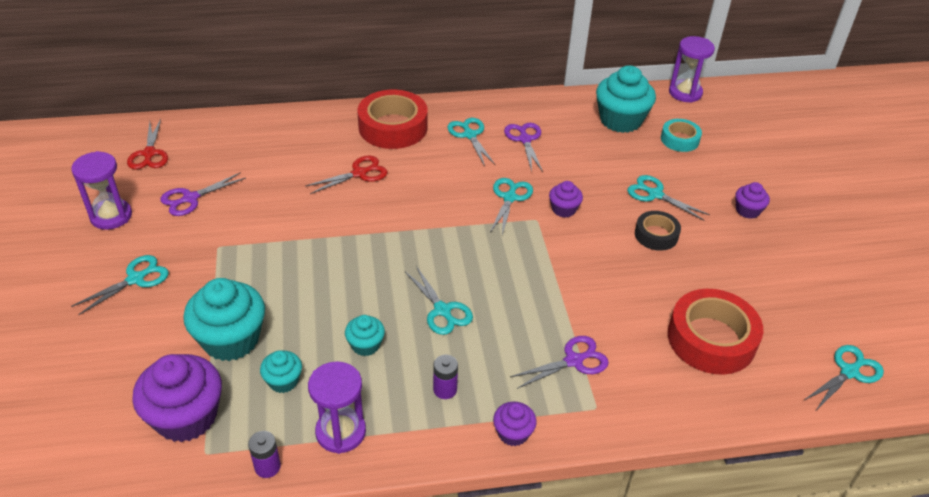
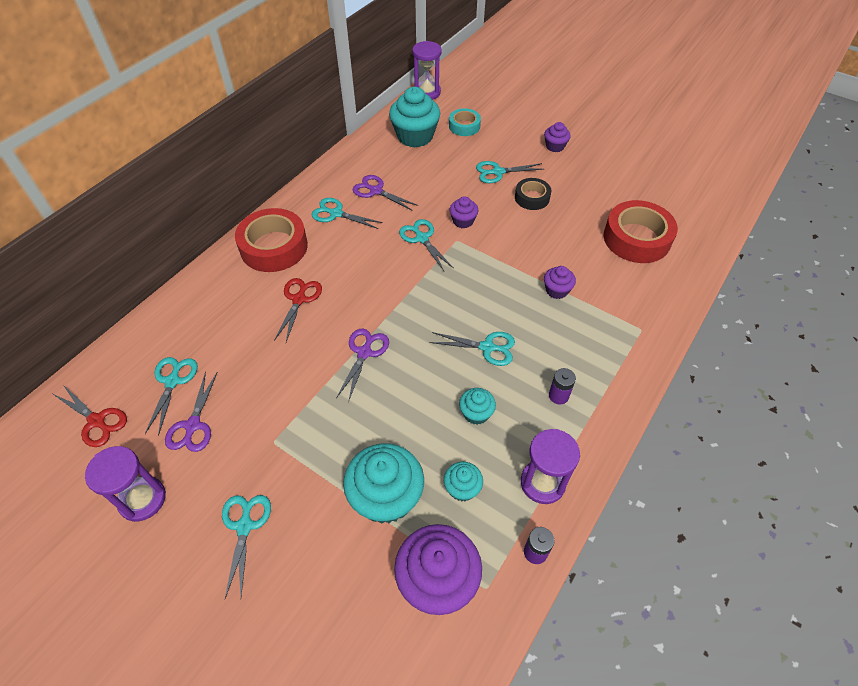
camera: 45 degrees left, 10 degrees up
purple cupcake [493,402,537,446] -> purple cupcake moved to [544,266,576,299]
purple scissors [510,336,609,389] -> purple scissors moved to [336,329,389,402]
turquoise scissors [803,345,884,410] -> turquoise scissors moved to [145,357,198,436]

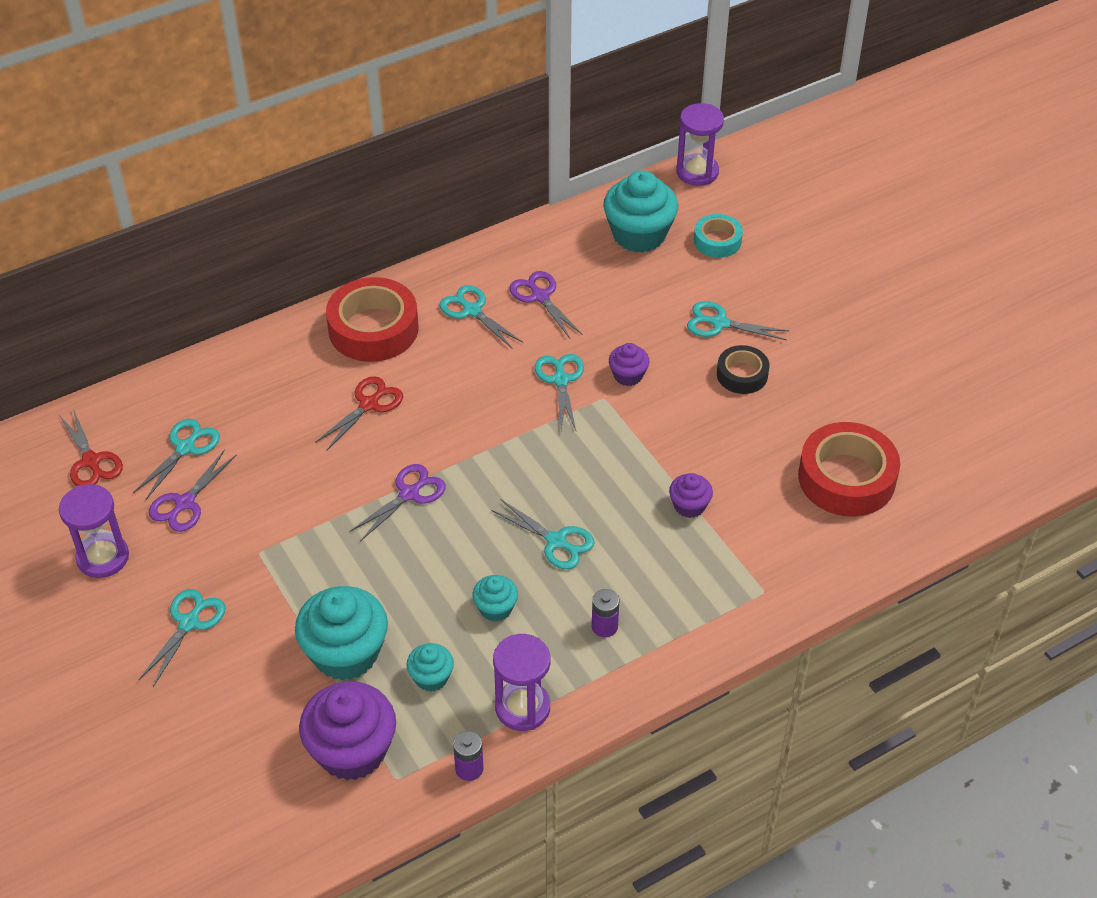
camera: 25 degrees right, 5 degrees down
purple cupcake [544,122,571,152] -> none

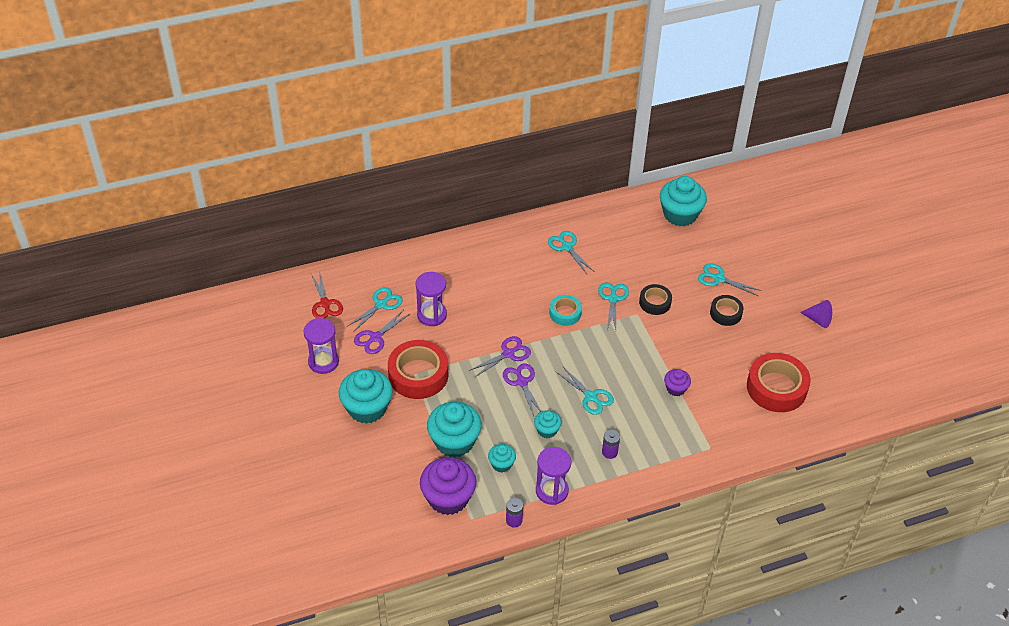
camera: 10 degrees right, 0 degrees up
turquoise scissors [138,589,226,687] -> turquoise cupcake [339,369,393,424]
red scissors [315,376,403,451] -> none
red tape [326,277,418,362] -> red tape moved to [388,340,448,399]
purple scissors [509,271,582,338] -> purple scissors moved to [503,363,541,416]
purple cupcake [609,343,649,386] -> black tape [639,284,672,315]
purple hourglass [676,103,724,186] -> purple hourglass moved to [416,272,447,326]
turquoise tape [694,214,743,258] -> turquoise tape moved to [549,295,582,326]
none -> purple cone [800,300,832,328]

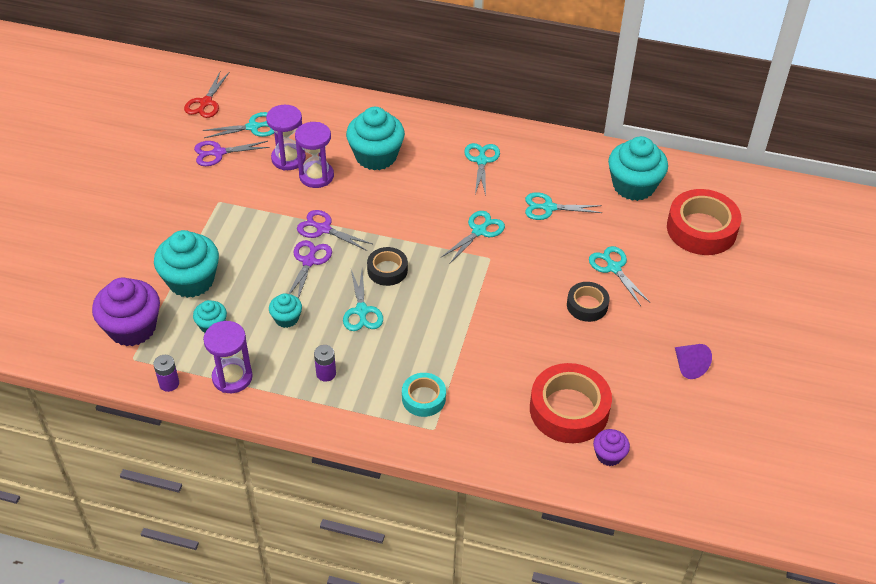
camera: 35 degrees right, 0 degrees up
purple hourglass [304,318,339,374] -> purple hourglass moved to [295,122,334,188]
turquoise cupcake [339,369,393,424] -> turquoise cupcake moved to [346,107,405,170]
red tape [388,340,448,399] -> red tape moved to [667,189,741,255]
purple scissors [469,336,531,378] -> purple scissors turned 150 degrees counterclockwise [297,210,372,251]
turquoise tape [549,295,582,326] -> turquoise tape moved to [402,373,446,417]
black tape [639,284,672,315] -> black tape moved to [367,247,408,286]
purple cupcake [664,369,691,396] -> purple cupcake moved to [593,429,630,466]
none -> turquoise scissors [525,192,602,220]

